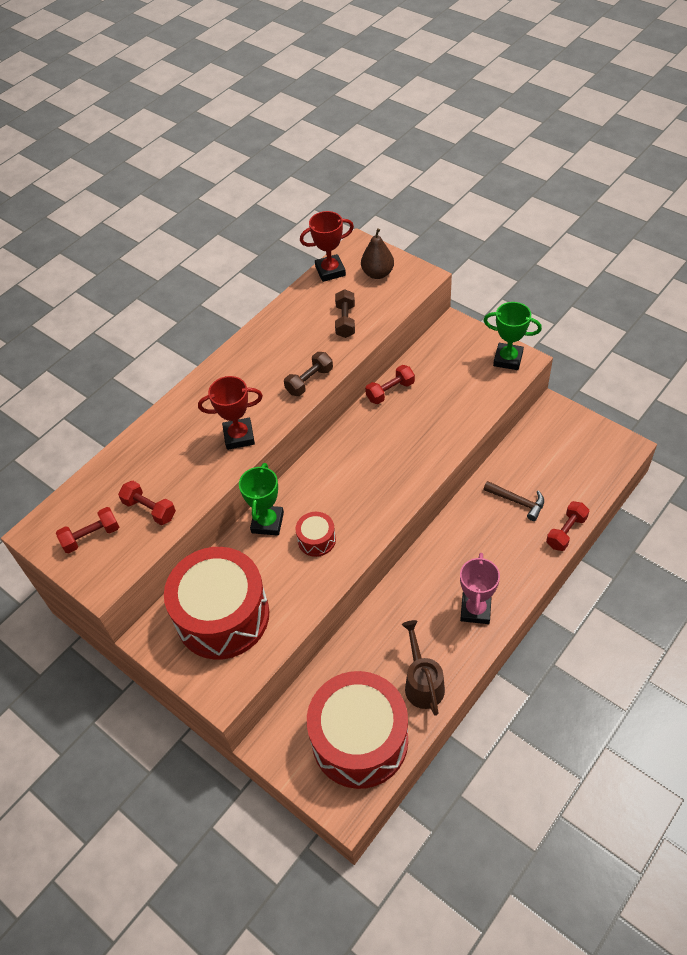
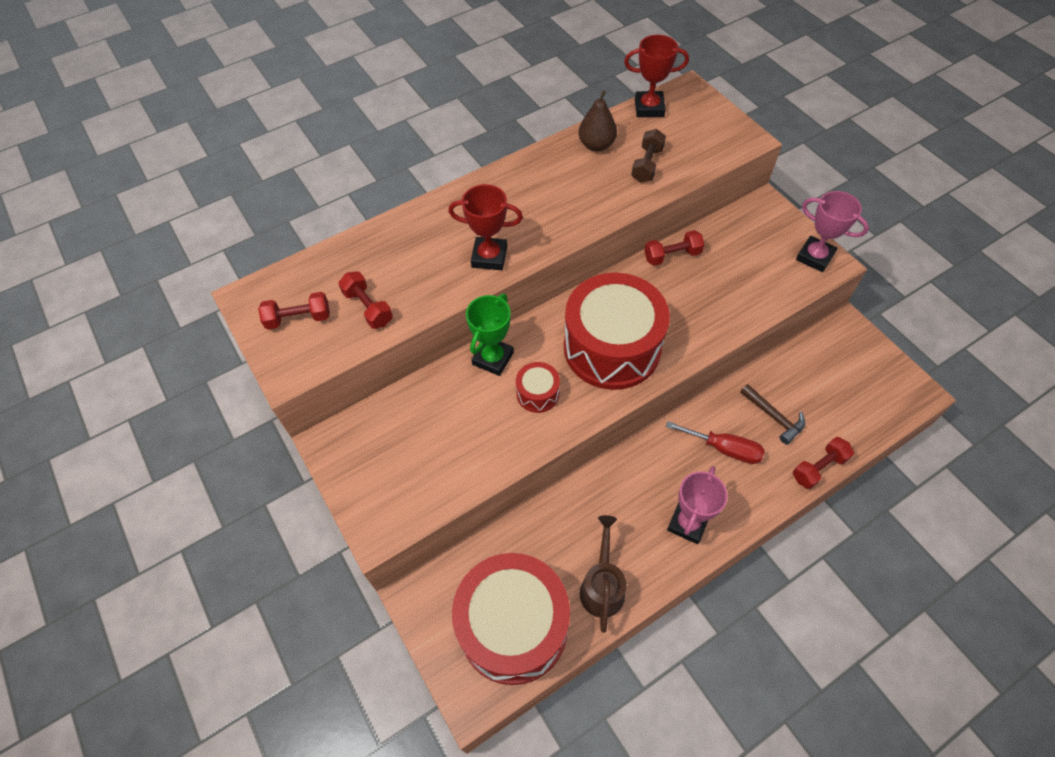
camera: 15 degrees right, 5 degrees up
red drum [164,547,269,660] -> red drum moved to [564,273,670,390]
brown dumbbell [284,352,333,396] -> none
brown pear [361,228,394,279] -> brown pear moved to [578,90,617,151]
green trophy [483,302,542,370] -> pink trophy [796,191,869,272]
none -> red screwdriver [666,421,765,464]

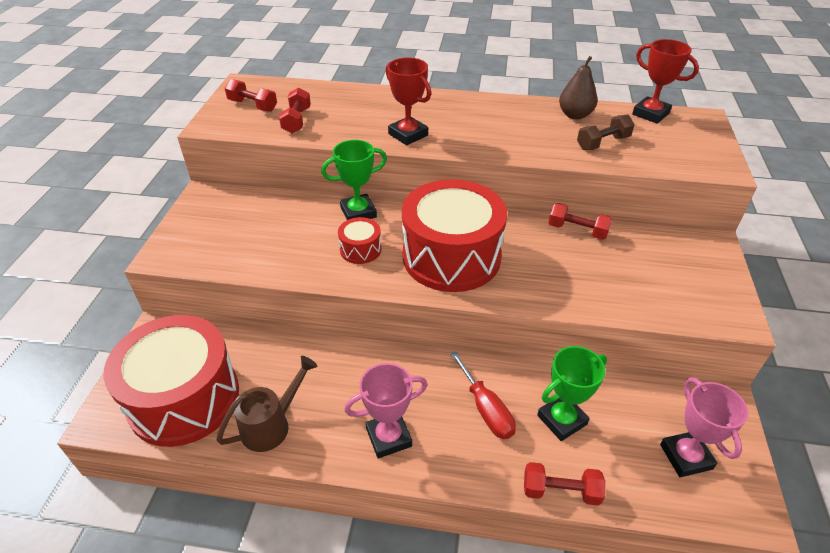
camera: 40 degrees right, 15 degrees down
brown hammer [740,384,805,445] -> green trophy [537,346,607,441]
pink trophy [796,191,869,272] -> pink trophy moved to [660,377,748,477]

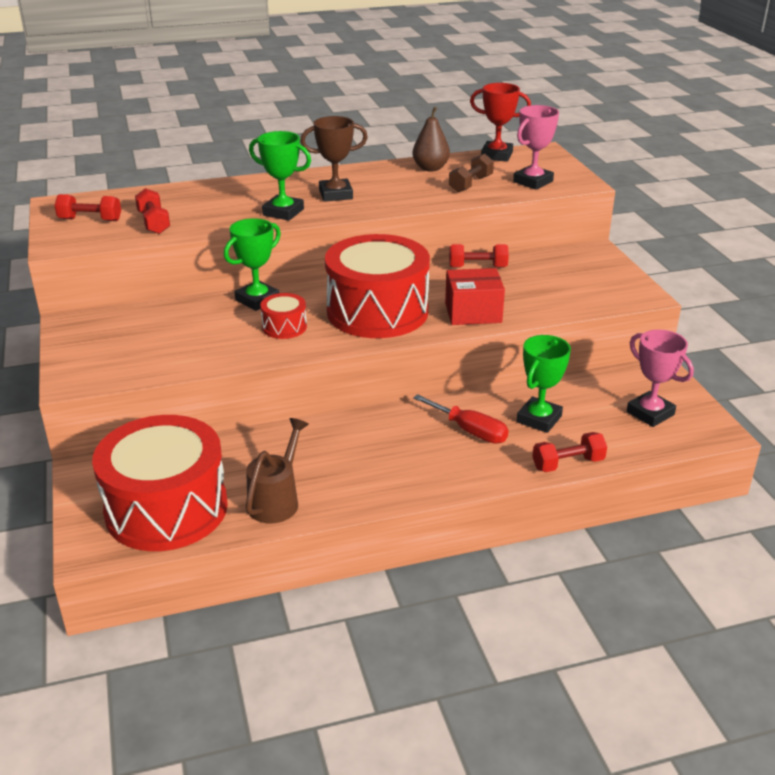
camera: 25 degrees left, 10 degrees down
pink trophy [344,363,427,458] -> pink trophy moved to [513,105,559,190]
red trophy [386,57,431,145] -> green trophy [249,131,311,220]
none -> brown trophy [300,116,368,202]
none -> red box [445,268,505,325]

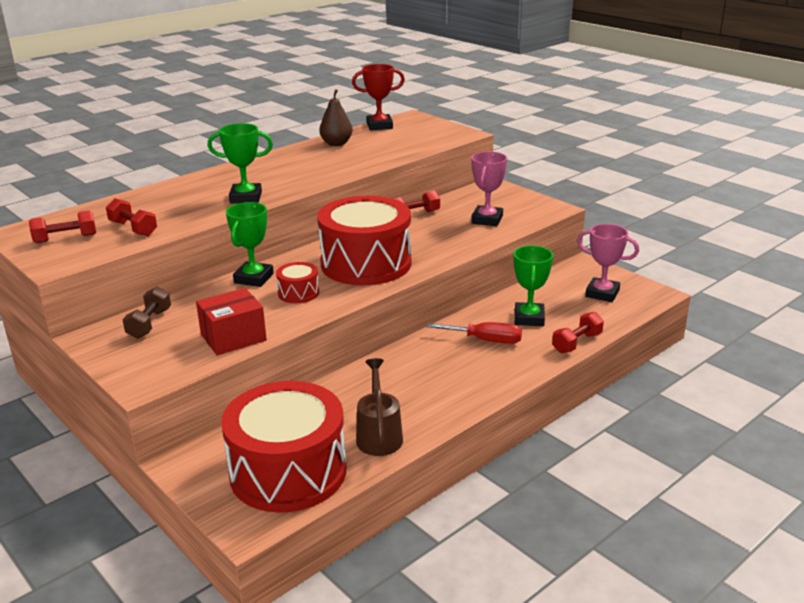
camera: 25 degrees left, 5 degrees down
brown trophy [300,116,368,202] -> none
red box [445,268,505,325] -> red box moved to [196,288,267,355]
brown dumbbell [449,154,494,193] -> brown dumbbell moved to [122,287,171,339]
pink trophy [513,105,559,190] -> pink trophy moved to [471,151,507,226]

